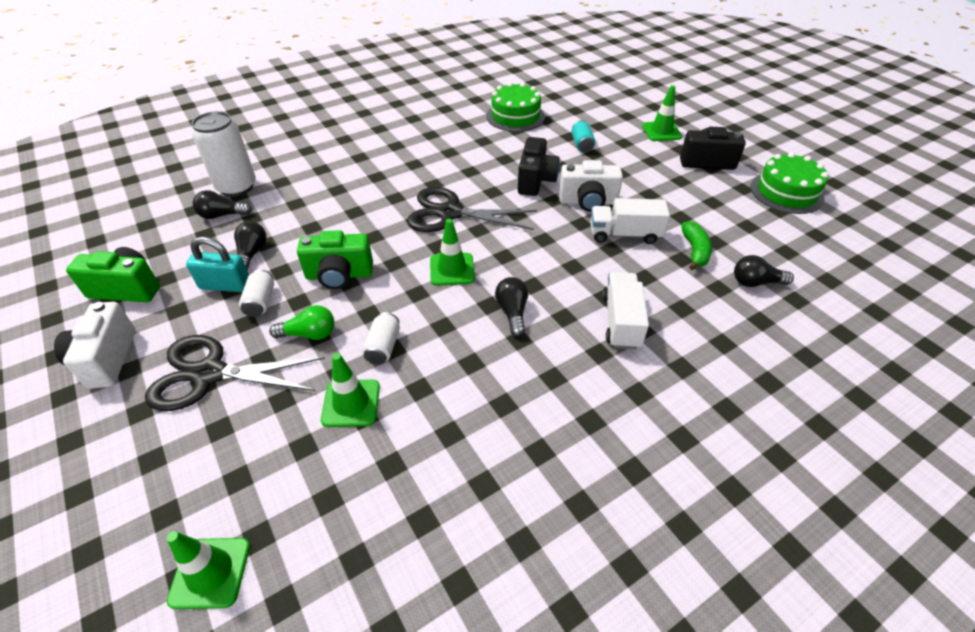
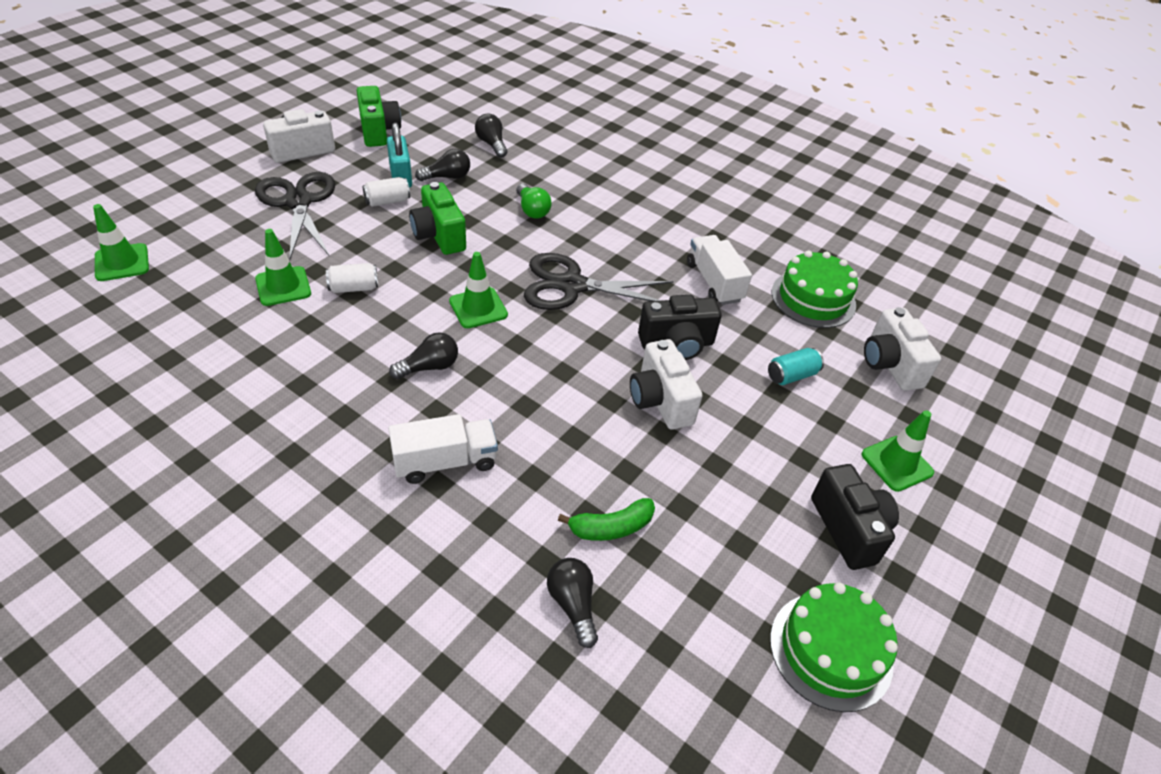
camera: 65 degrees right, 0 degrees up
white can [191,111,256,197] -> none
green light bulb [269,305,334,340] -> green light bulb moved to [516,183,552,219]
black scissors [407,187,537,232] -> black scissors turned 75 degrees counterclockwise [524,253,674,310]
white truck [590,198,670,244] -> white truck moved to [687,235,752,305]
none -> white camera [864,307,941,391]

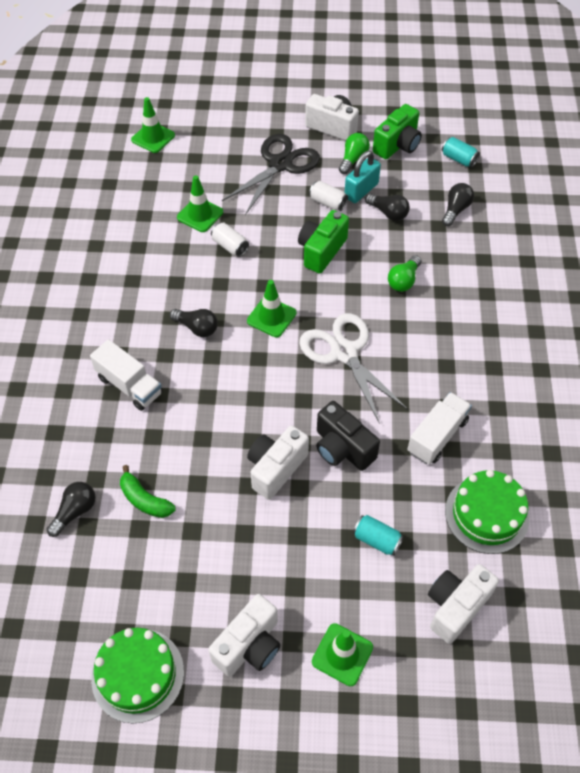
camera: 60 degrees right, 10 degrees up
black scissors [524,253,674,310] -> white scissors [299,313,409,424]
black camera [811,464,899,570] -> white camera [208,594,280,676]
none -> green light bulb [339,133,370,174]
none -> turquoise can [442,137,480,167]

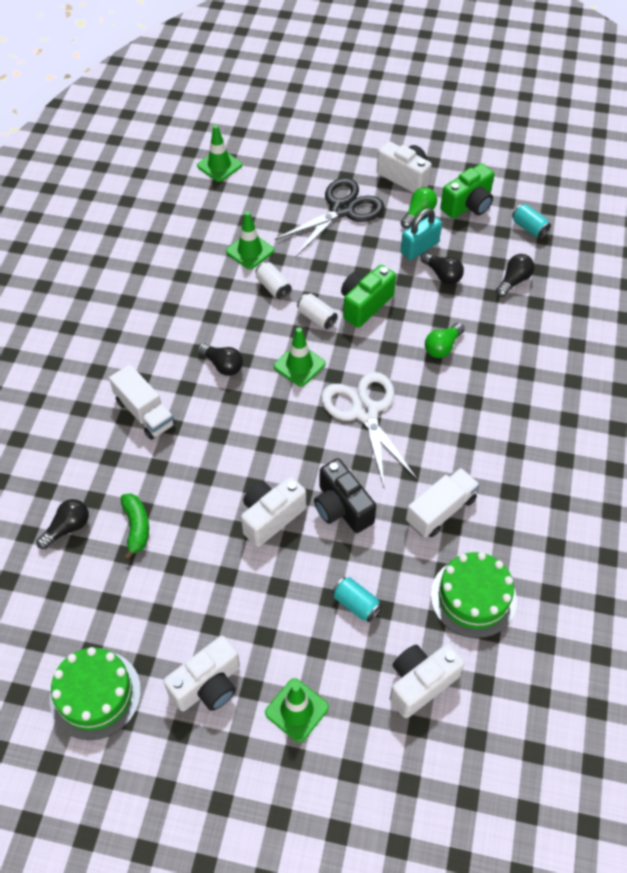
camera: 10 degrees right, 0 degrees up
green banana [120,465,176,518] -> green banana turned 150 degrees counterclockwise [121,493,149,560]
white can [309,181,348,211] -> white can moved to [297,294,338,329]

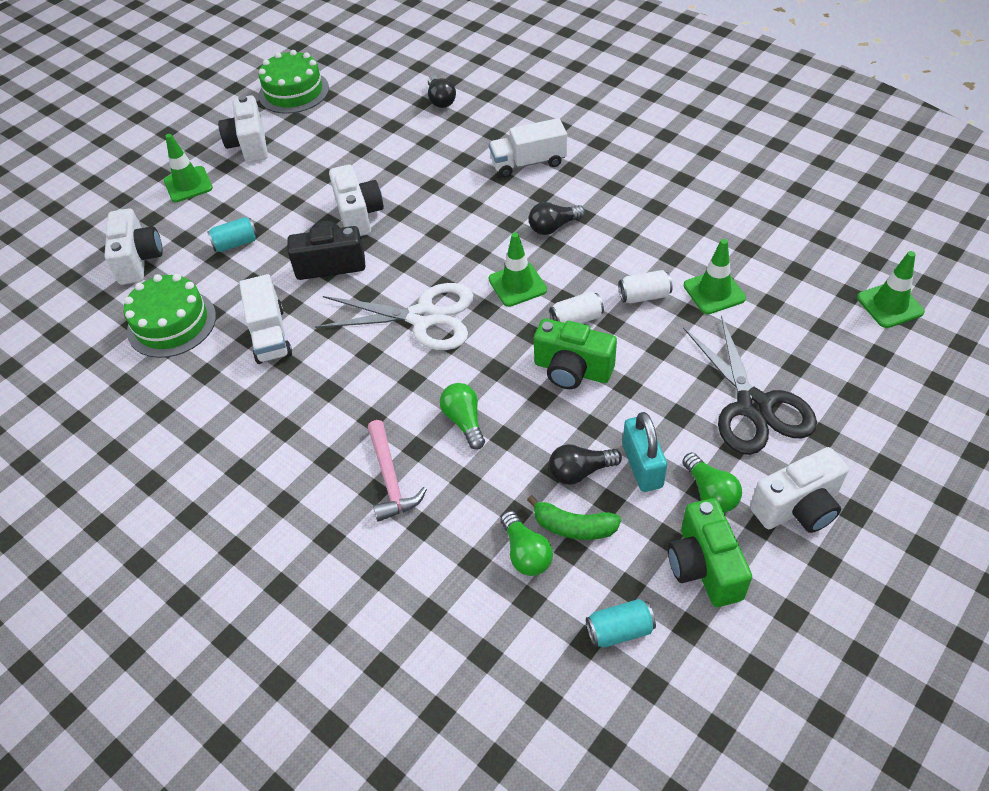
camera: 120 degrees right, 5 degrees down
green banana [121,493,149,560] -> green banana moved to [527,495,621,540]
green camera [341,265,396,328] -> green camera turned 135 degrees clockwise [534,318,617,389]
black light bulb [496,254,534,297] -> green light bulb [501,511,553,576]
none -> pink hammer [368,420,427,522]

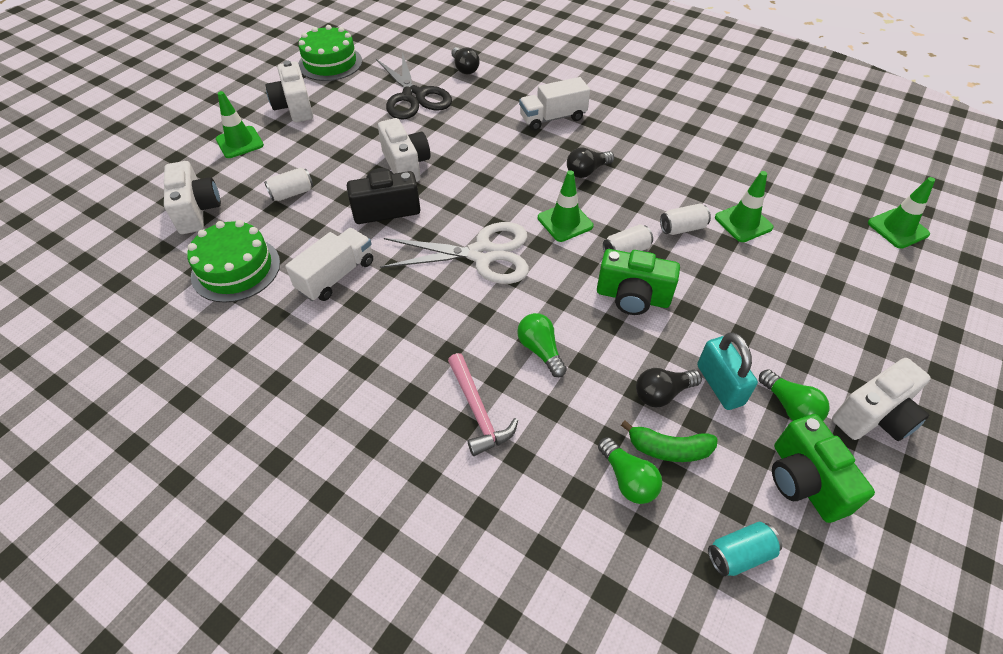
camera: 10 degrees left, 0 degrees up
turquoise can [207,217,258,252] -> white can [264,168,313,201]
white truck [239,274,292,364] -> white truck turned 120 degrees counterclockwise [285,228,373,301]
black scissors [683,315,817,455] -> black scissors moved to [376,52,452,119]

